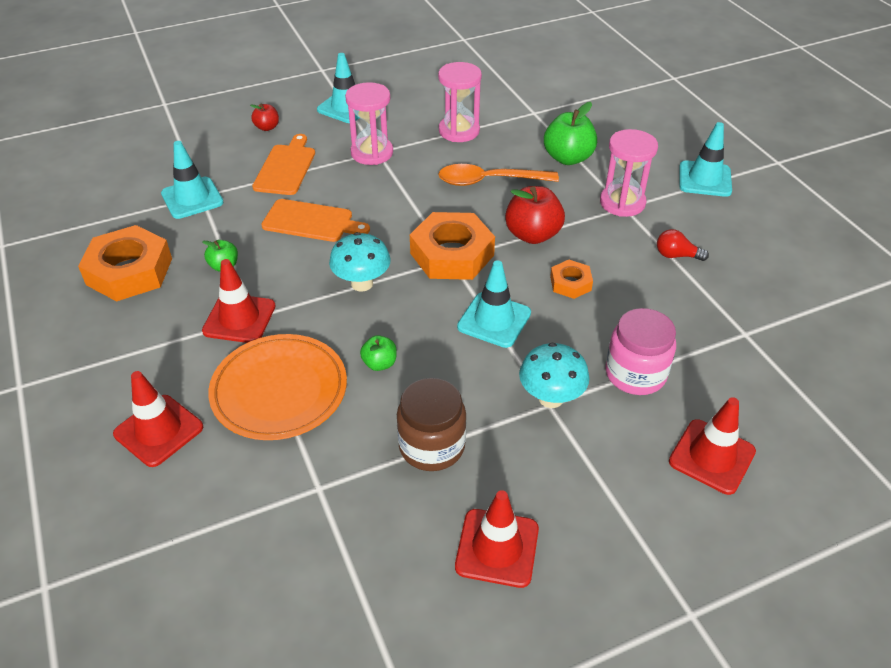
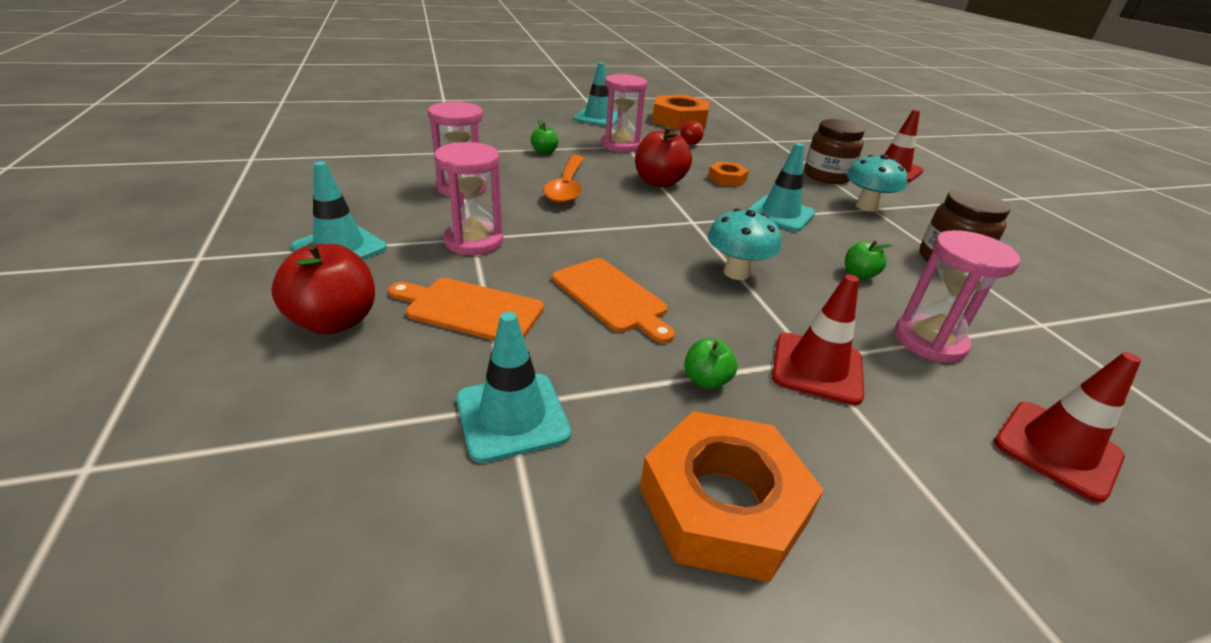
camera: 85 degrees left, 10 degrees down
orange plate [208,334,347,440] -> pink hourglass [895,230,1020,363]
red apple [250,103,279,131] -> red apple [271,242,375,334], size x1.86
orange cutting board [261,199,370,242] -> orange cutting board turned 120 degrees clockwise [552,258,675,343]
orange nut [410,212,495,280] -> orange nut moved to [652,95,709,130]
red traffic cone [455,490,539,588] -> none
green apple [544,102,597,165] -> green apple [531,119,559,154], size x0.54
pink jar [605,308,676,395] -> brown jar [804,119,865,184]

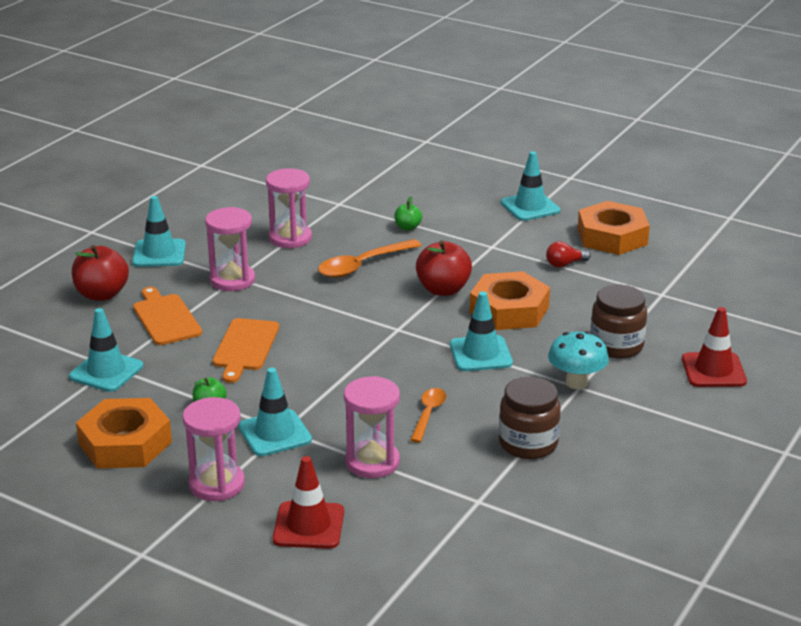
camera: 50 degrees right, 5 degrees down
pink hourglass [601,74,647,152] -> pink hourglass moved to [183,397,245,501]
orange nut [708,161,749,187] -> orange nut [470,271,550,330], size x1.97
turquoise mushroom [708,208,781,280] -> none
red traffic cone [772,274,864,405] -> turquoise traffic cone [239,368,312,456]
green apple [845,241,892,280] -> orange spoon [410,388,446,443]

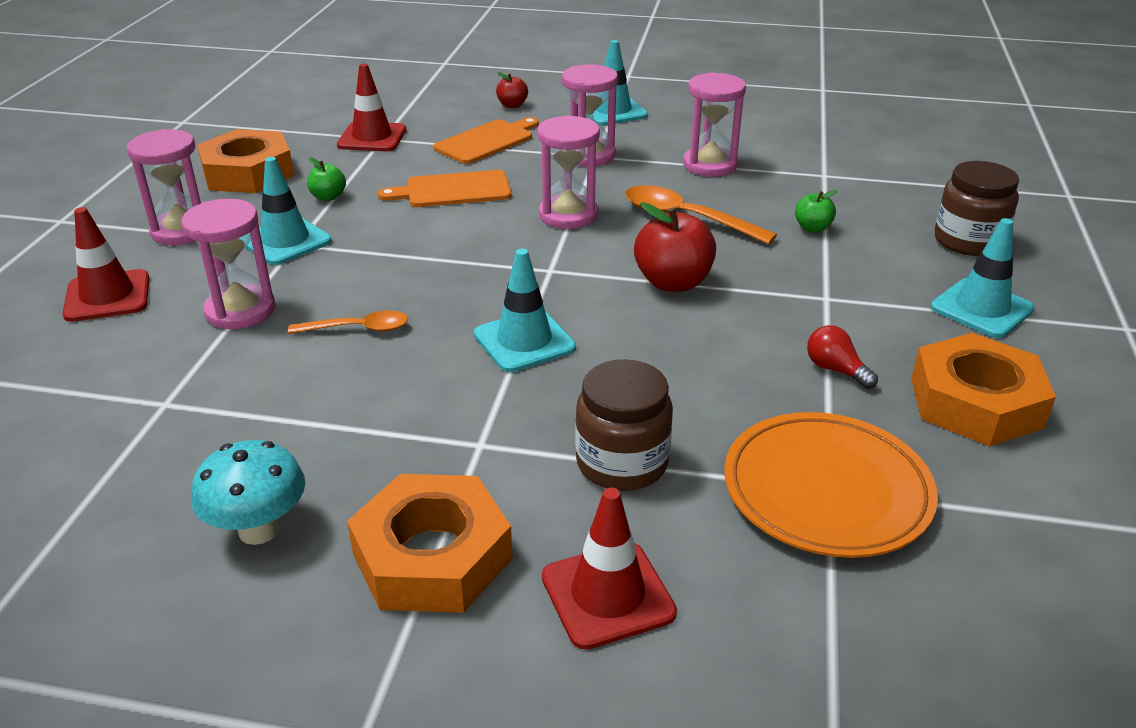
camera: 70 degrees right, 5 degrees up
turquoise traffic cone [69,308,143,392] -> red traffic cone [337,63,406,151]
red apple [72,245,129,301] -> red apple [496,72,528,108], size x0.54
orange nut [470,271,550,330] -> orange nut moved to [347,474,513,613]
brown jar [499,377,561,459] -> brown jar moved to [935,161,1019,256]
turquoise mushroom [548,331,609,389] -> turquoise mushroom moved to [191,440,305,545]
none -> pink hourglass [537,115,600,229]
none -> orange plate [724,412,938,558]

